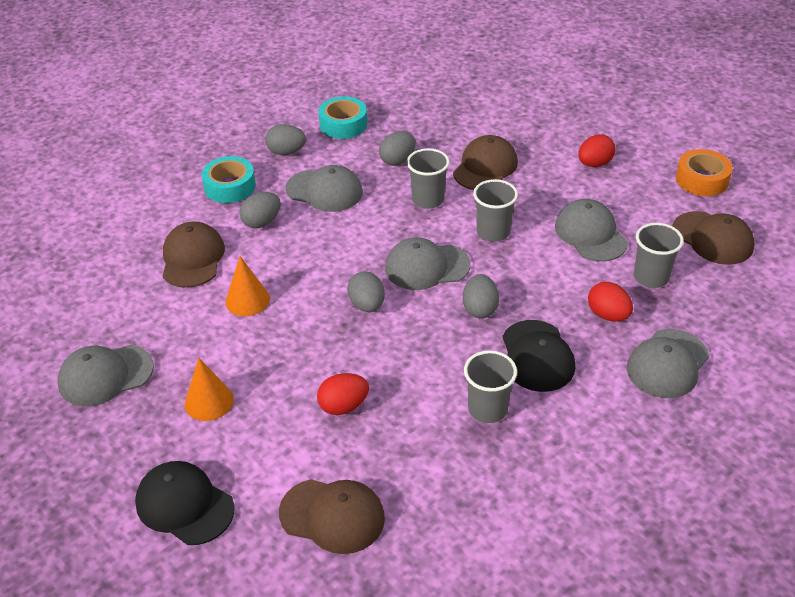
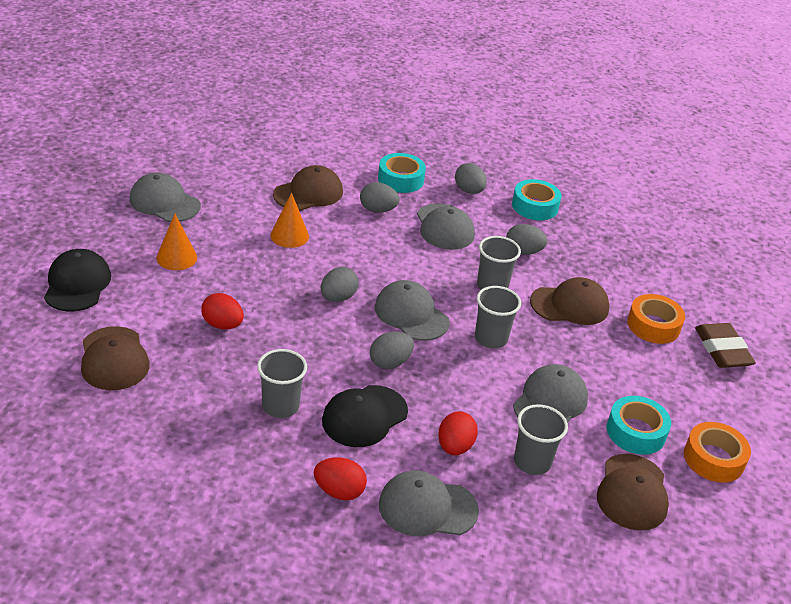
camera: 50 degrees right, 5 degrees down
red egg [578,134,616,167] -> red egg moved to [314,457,367,501]
none -> turquoise tape [607,396,671,455]
none -> orange tape [627,294,685,344]
none -> brown eraser [695,323,756,368]

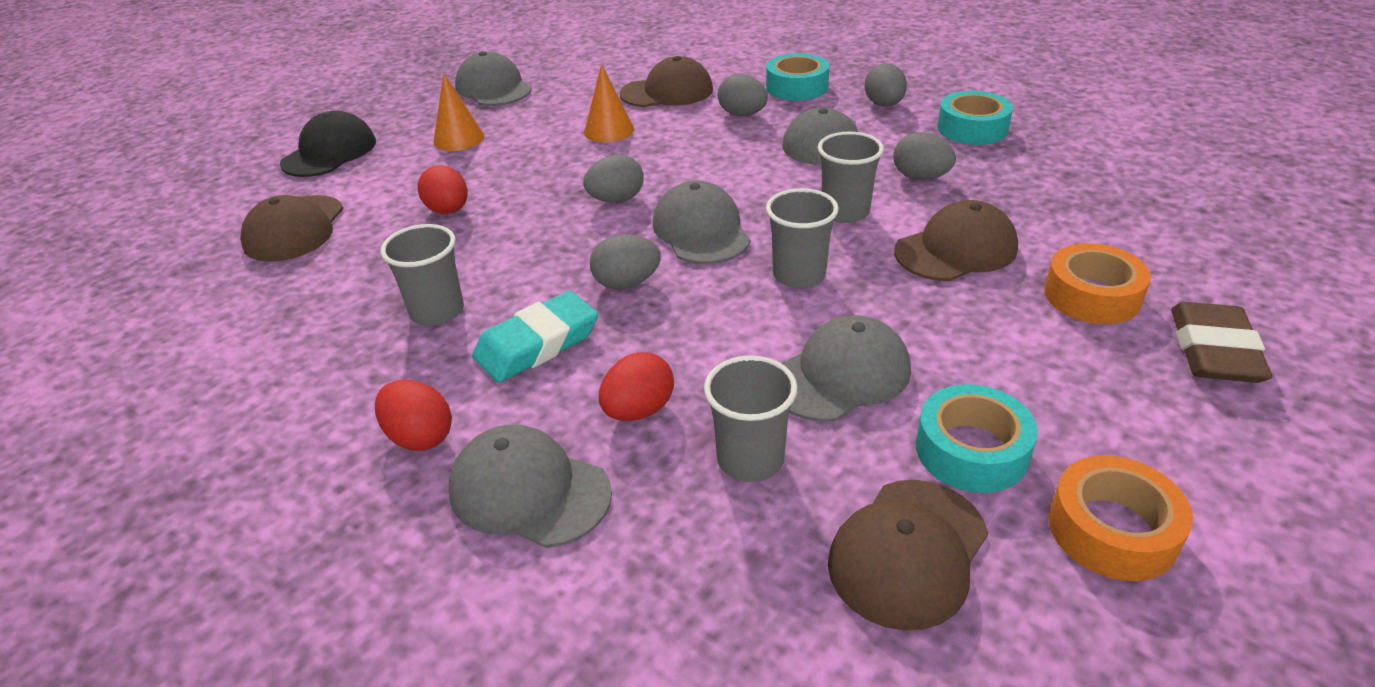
camera: 30 degrees right, 0 degrees up
black cap [322,385,408,447] -> turquoise eraser [472,291,598,383]
brown cap [530,277,610,325] -> brown cap turned 45 degrees counterclockwise [894,200,1018,281]

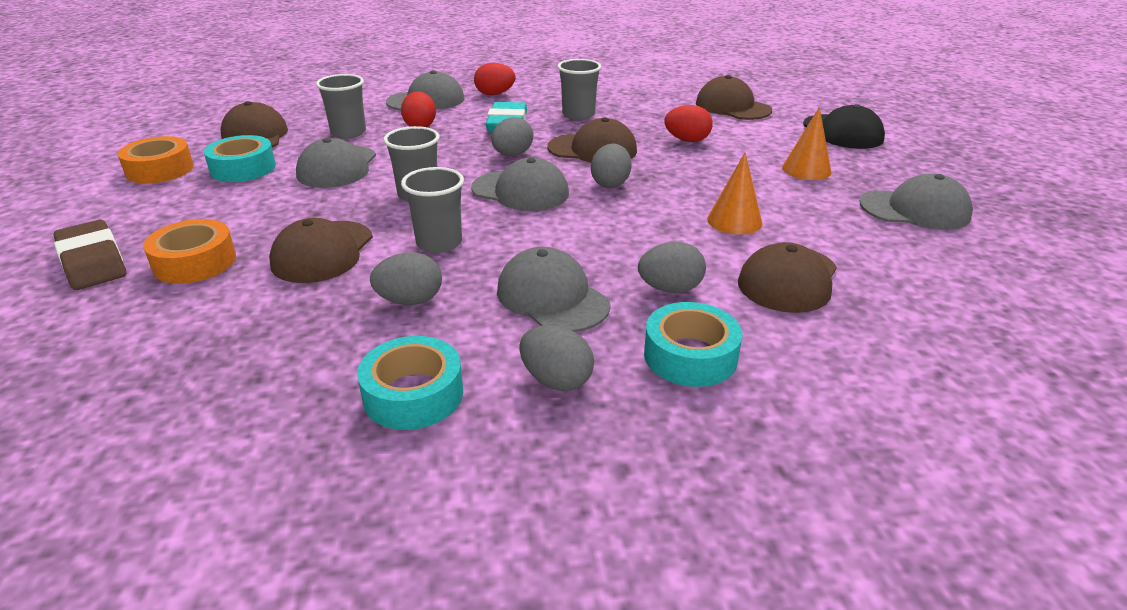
camera: 130 degrees right, 5 degrees down
none -> brown cap [547,117,637,163]

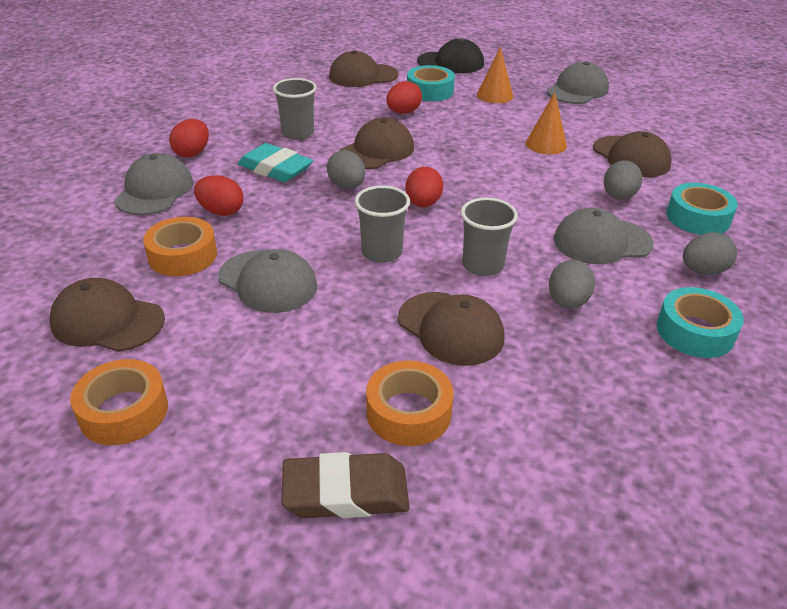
camera: 60 degrees left, 5 degrees up
turquoise tape [204,135,276,182] -> turquoise tape moved to [407,65,455,101]
grey cup [316,74,366,139] -> orange tape [143,217,217,276]
grey cap [471,158,569,211] -> red egg [405,167,444,207]
grey egg [591,144,631,188] -> none

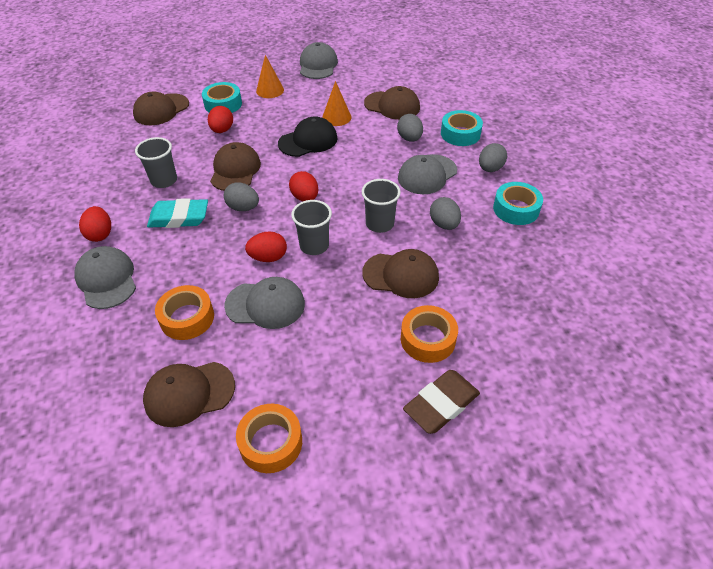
camera: 35 degrees left, 10 degrees up
red egg [194,175,244,216] -> red egg moved to [245,231,287,262]
black cap [417,38,484,73] -> black cap moved to [278,116,338,157]

